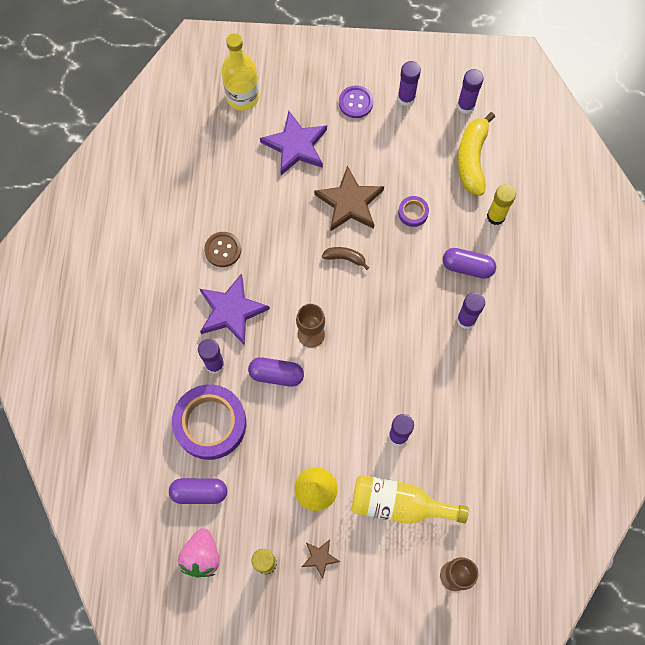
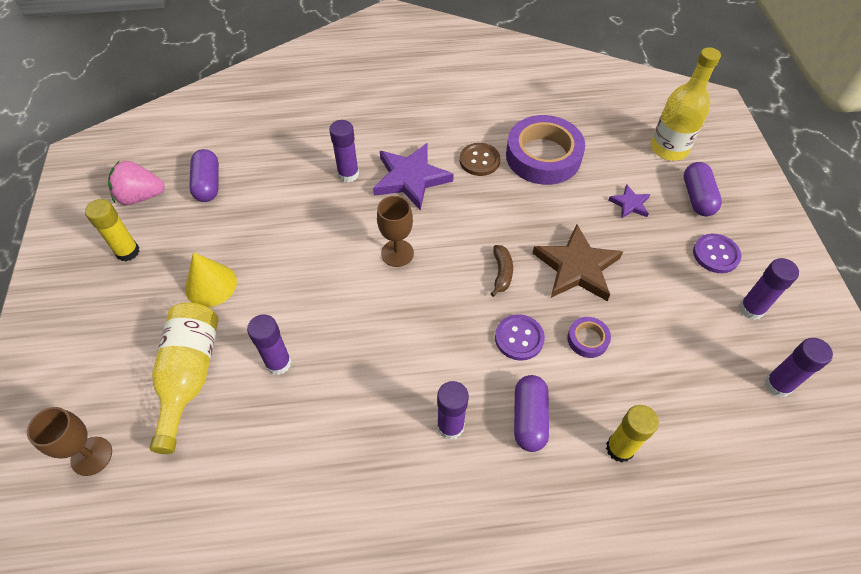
camera: 80 degrees right, 15 degrees down
purple tape [172,384,246,460] -> purple tape moved to [506,115,585,185]
purple capsule [248,357,304,387] -> purple capsule moved to [684,162,722,216]
purple star [260,111,327,175] -> purple star [608,184,650,218], size x0.50
brown star [302,539,340,579] -> none
yellow banana [458,112,495,196] -> none
none -> purple button [495,314,545,361]

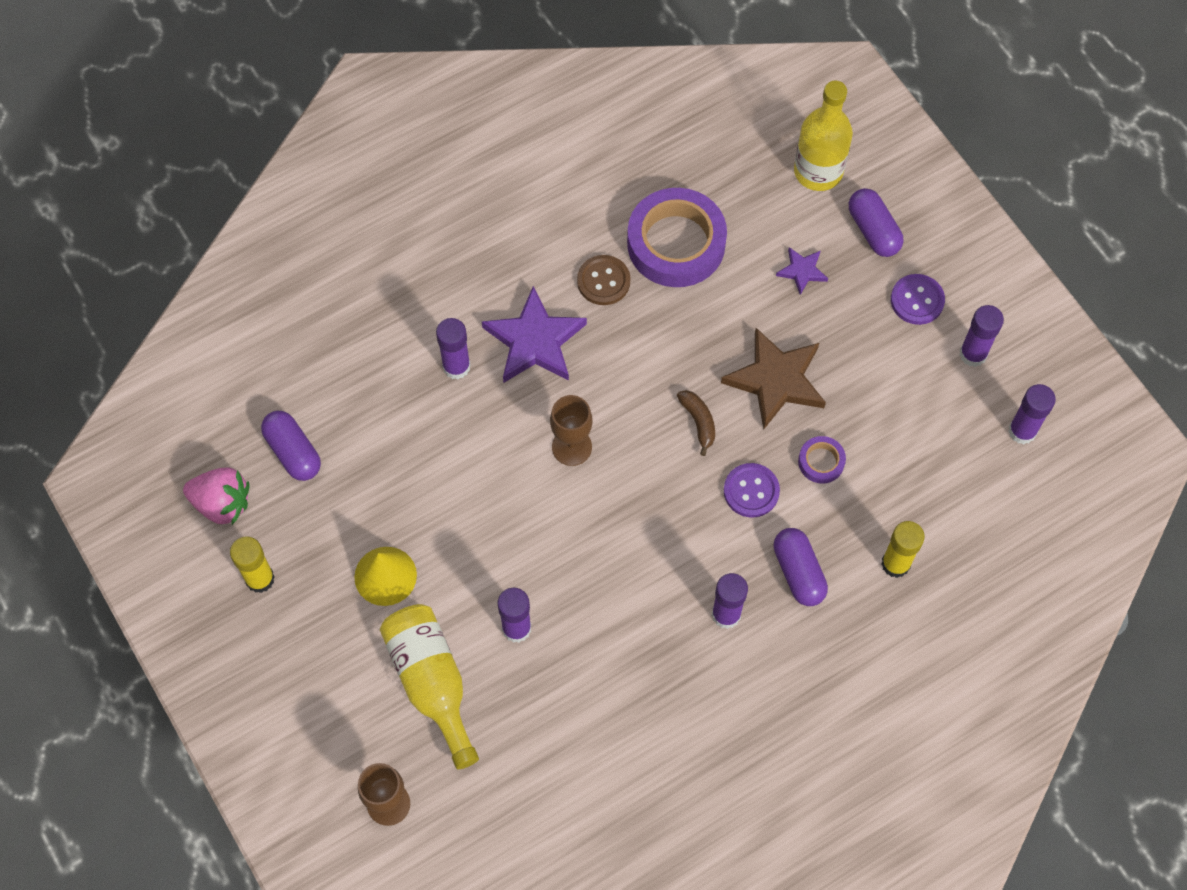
camera: 25 degrees left, 10 degrees up
pink strawberry [108,161,165,205] -> pink strawberry turned 135 degrees counterclockwise [183,467,250,525]

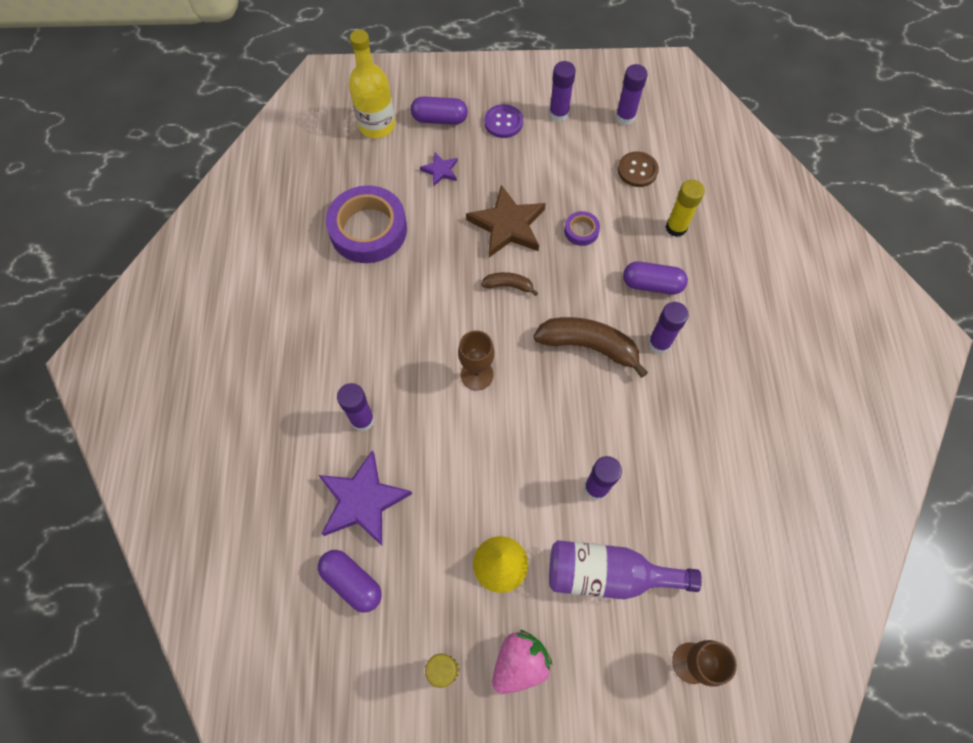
camera: 60 degrees left, 0 degrees up
pink strawberry [183,467,250,525] -> pink strawberry moved to [492,630,552,694]
purple capsule [261,411,321,481] -> purple capsule turned 45 degrees clockwise [318,550,382,613]
yellow bottle [380,604,479,769] -> purple bottle [549,540,702,599]
purple star [482,286,587,383] -> purple star moved to [319,450,412,546]
brown button [577,255,630,305] -> brown button moved to [618,151,659,187]
purple button [724,463,780,518] -> none
none -> brown banana [533,317,648,378]

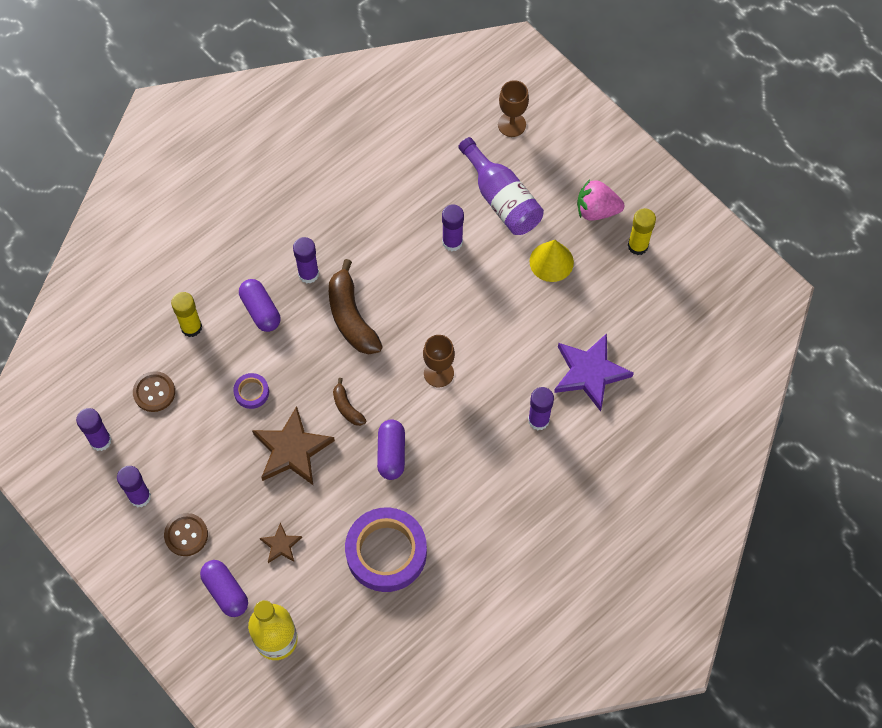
camera: 130 degrees left, 0 degrees up
purple capsule [318,550,382,613] -> purple capsule moved to [377,419,405,480]
purple star [420,152,457,187] -> brown star [260,523,302,563]
purple button [484,104,523,138] -> brown button [164,513,208,556]

